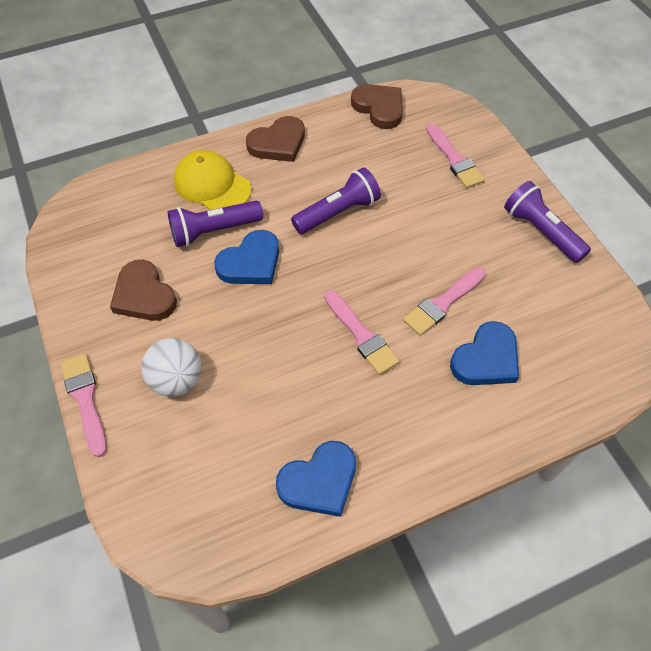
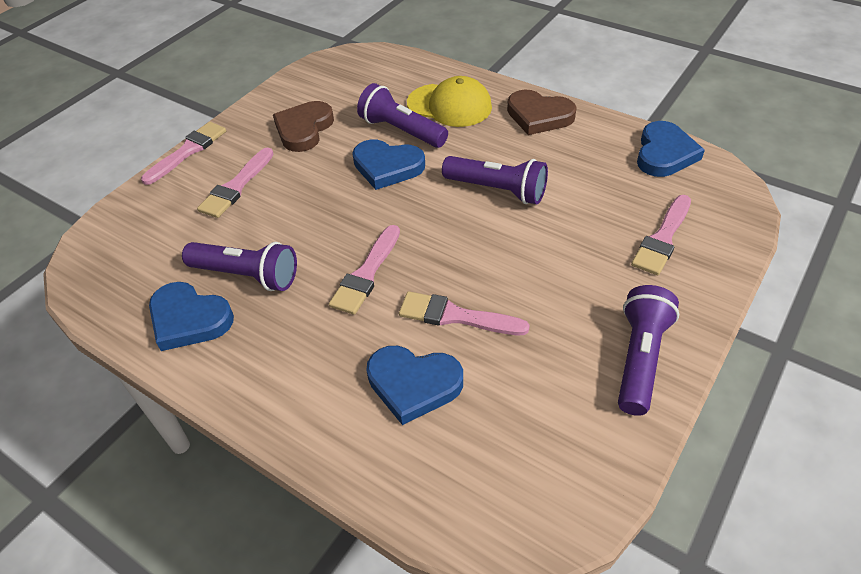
camera: 60 degrees right, 10 degrees down
white ball [141,338,202,397] -> pink brush [197,148,274,218]
yellow cap [174,150,251,210] -> yellow cap turned 105 degrees clockwise [407,76,492,127]
brown heart [351,84,403,129] -> blue heart [637,121,705,177]
none -> purple flashlight [182,242,297,291]

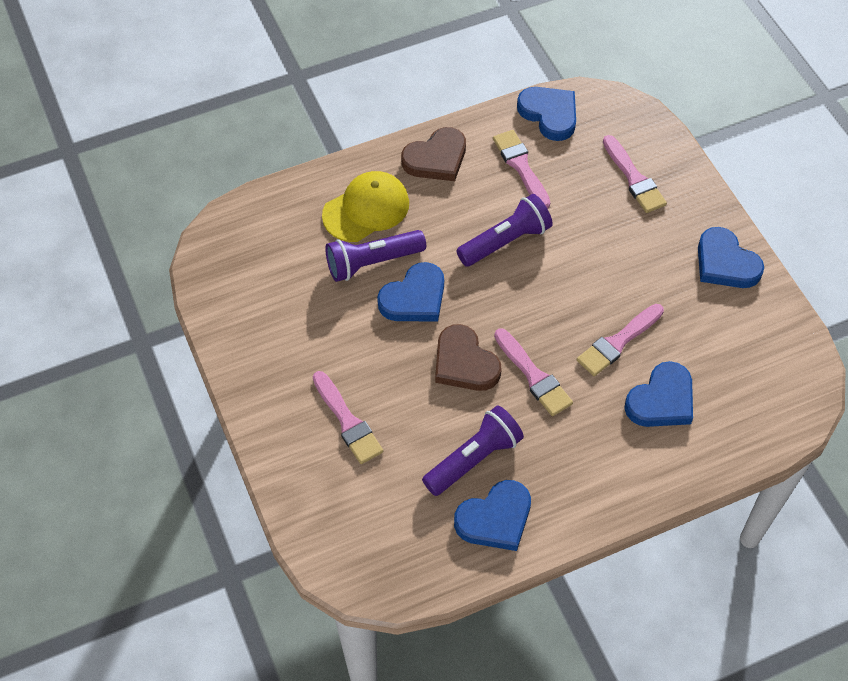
camera: 60 degrees left, 10 degrees up
pink brush [141,122,226,185] -> pink brush moved to [493,130,550,209]
brown heart [273,101,334,152] -> brown heart moved to [435,324,502,391]
purple flashlight [618,285,679,416] -> blue heart [698,227,764,288]

